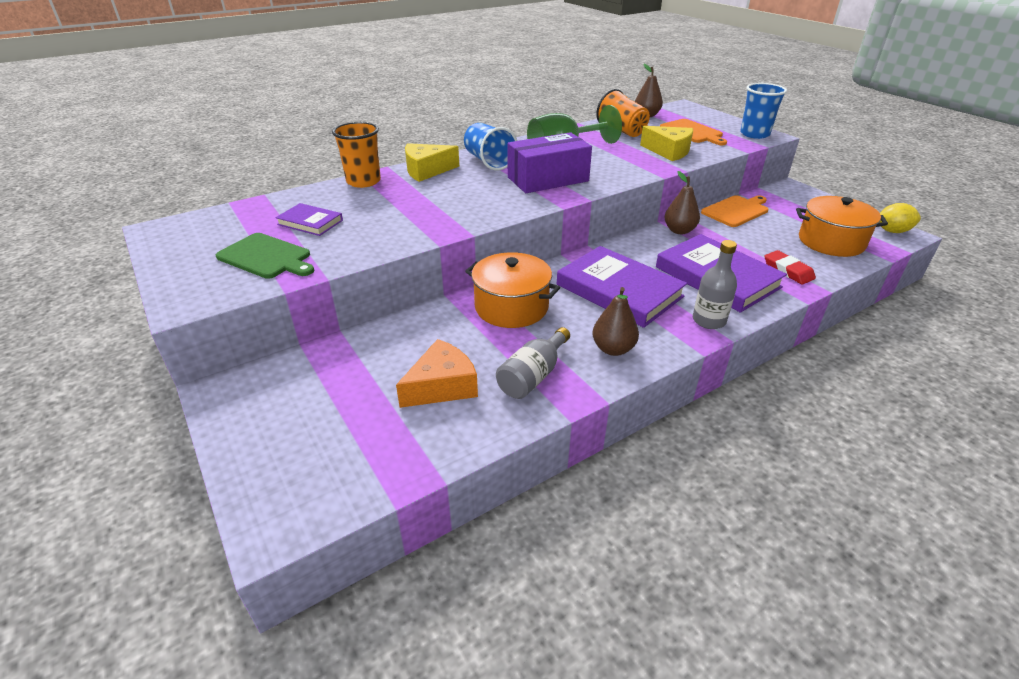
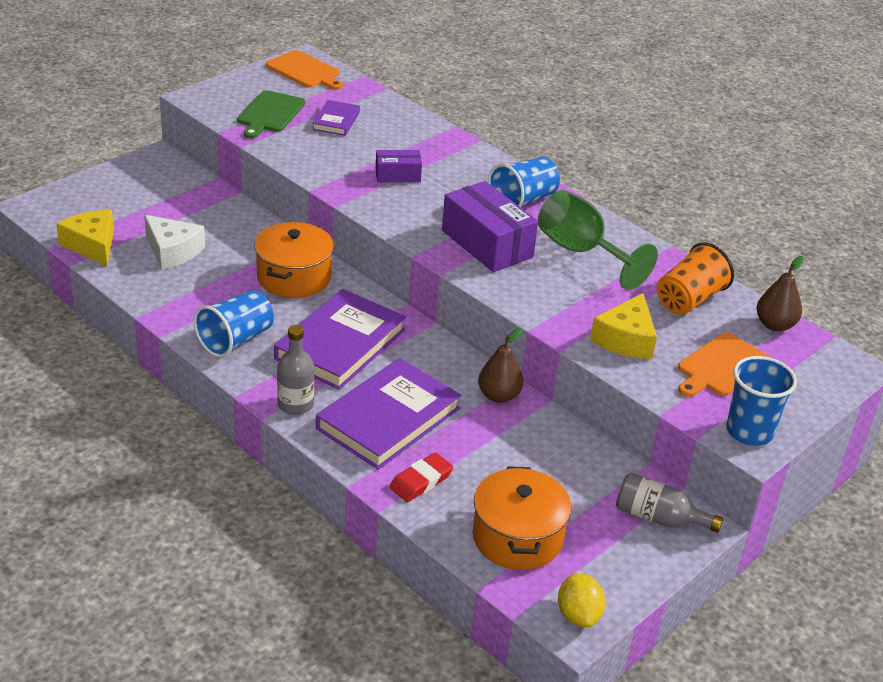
camera: 75 degrees right, 0 degrees up
orange cup [332,122,381,188] -> none
orange cheese [396,339,478,408] -> white cheese [144,215,205,270]
yellow cheese [405,143,459,182] -> yellow cheese moved to [56,210,114,266]
grey bottle [496,327,570,399] -> grey bottle moved to [616,473,723,533]
brown pear [592,287,639,356] -> blue cup [194,290,274,358]
orange cutting board [701,195,768,227] -> orange cutting board moved to [266,50,343,90]
none -> purple box [376,150,422,182]

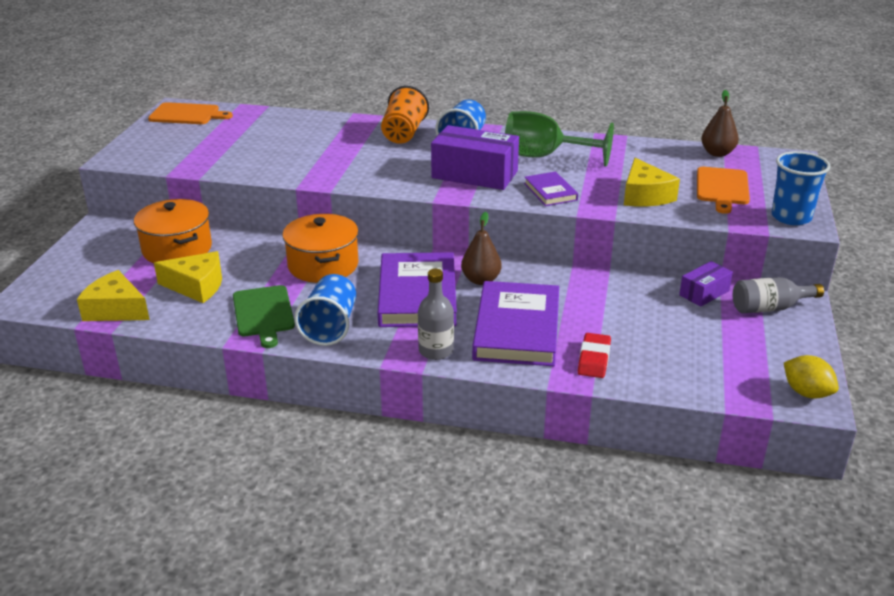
camera: 30 degrees left, 5 degrees down
white cheese [144,215,205,270] -> yellow cheese [154,251,222,303]
green cutting board [237,90,306,139] -> green cutting board moved to [233,285,295,348]
purple book [313,100,360,136] -> purple book moved to [524,172,578,206]
purple box [376,150,422,182] -> purple box moved to [679,261,733,307]
orange pot [472,466,571,570] -> orange pot moved to [134,199,212,263]
brown pear [478,328,524,403] -> brown pear moved to [461,212,502,285]
orange cup [657,242,734,315] -> orange cup moved to [381,86,429,144]

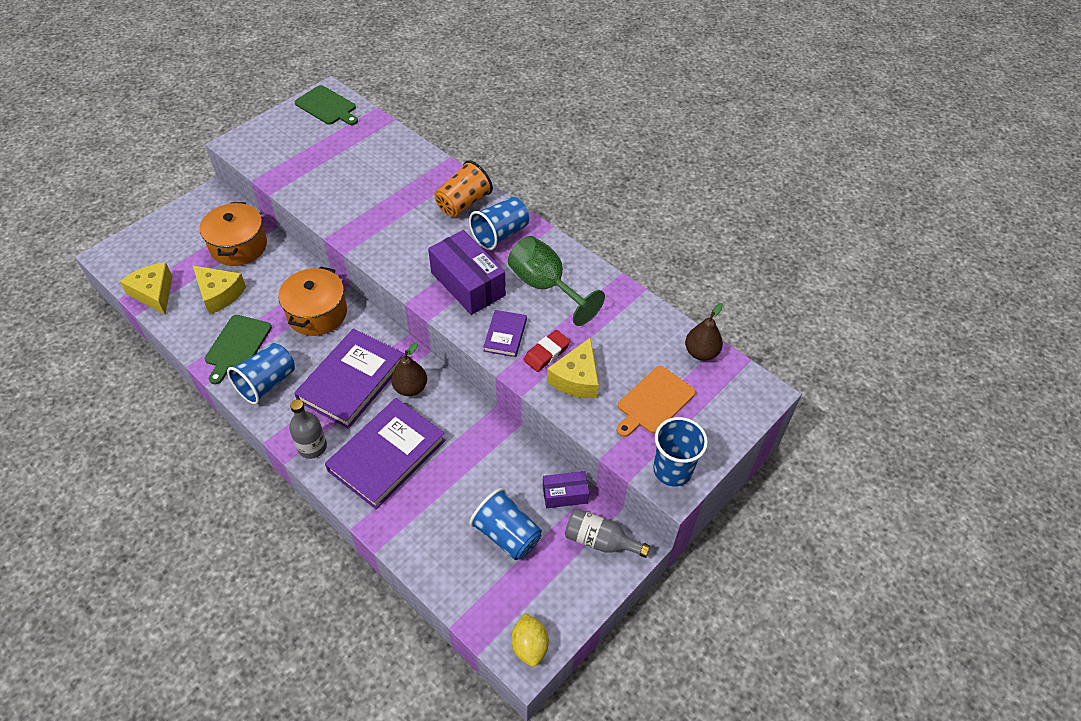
camera: 30 degrees right, 20 degrees up
orange cutting board [148,102,233,124] -> green cutting board [295,85,358,125]
red eraser [578,333,611,378] -> red eraser moved to [523,330,571,372]
none -> blue cup [469,488,542,560]

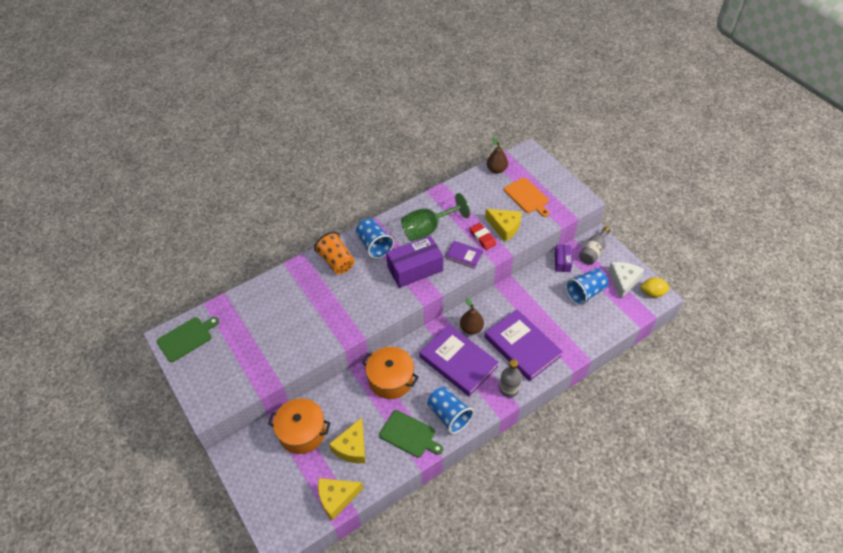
camera: 75 degrees left, 0 degrees up
yellow cheese [192,265,246,314] -> yellow cheese turned 150 degrees clockwise [329,417,365,463]
blue cup [653,417,708,487] -> none
none -> white cheese [609,262,644,299]

